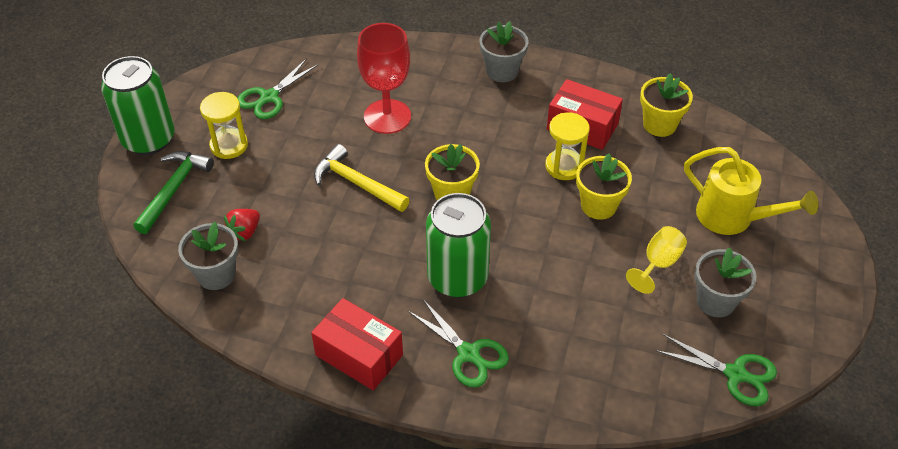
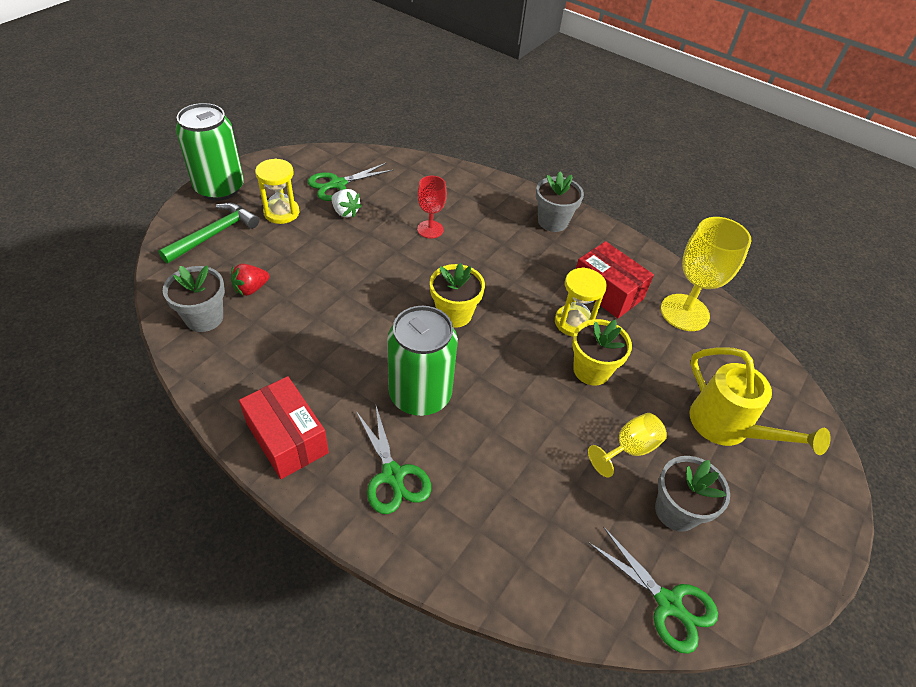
camera: 15 degrees right, 0 degrees up
yellow hammer [314,144,409,212] -> none
red goblet [357,23,411,134] -> red goblet [417,176,447,239], size x0.58
yellow flower pot [640,73,693,137] -> yellow goblet [661,217,752,331]
none -> white strawberry [331,189,362,218]

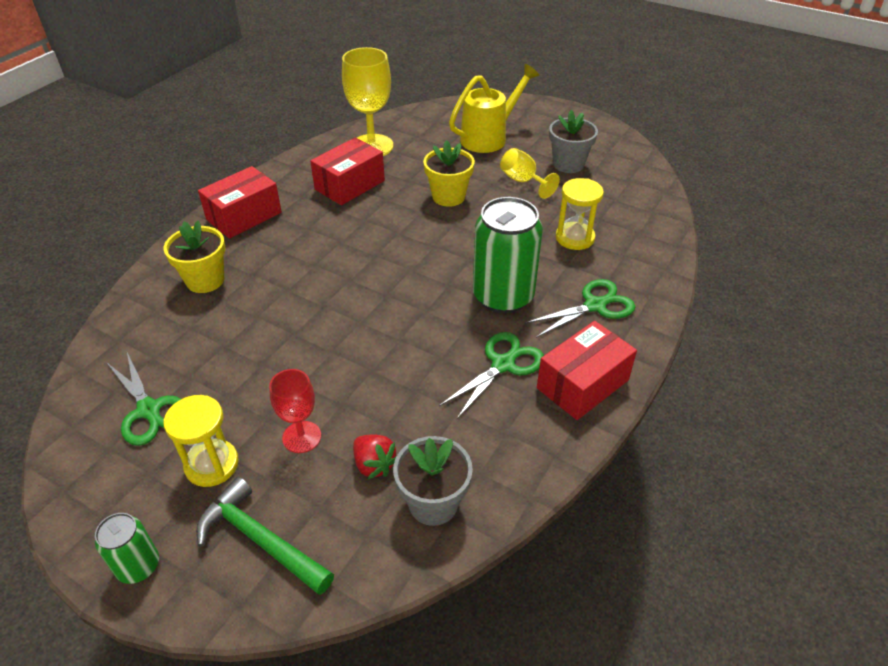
camera: 90 degrees left, 5 degrees down
green can [176,103,244,201] -> green can [95,513,159,584], size x0.51
white strawberry [331,189,362,218] -> none
red goblet [417,176,447,239] -> red goblet moved to [269,369,321,453]
yellow flower pot [430,263,485,328] -> yellow flower pot moved to [164,221,225,293]
grey flower pot [536,171,584,232] -> red box [198,166,282,239]
yellow hourglass [555,268,607,337] -> yellow hourglass moved to [556,178,604,250]
green scissors [589,527,718,654] -> green scissors moved to [439,332,544,419]

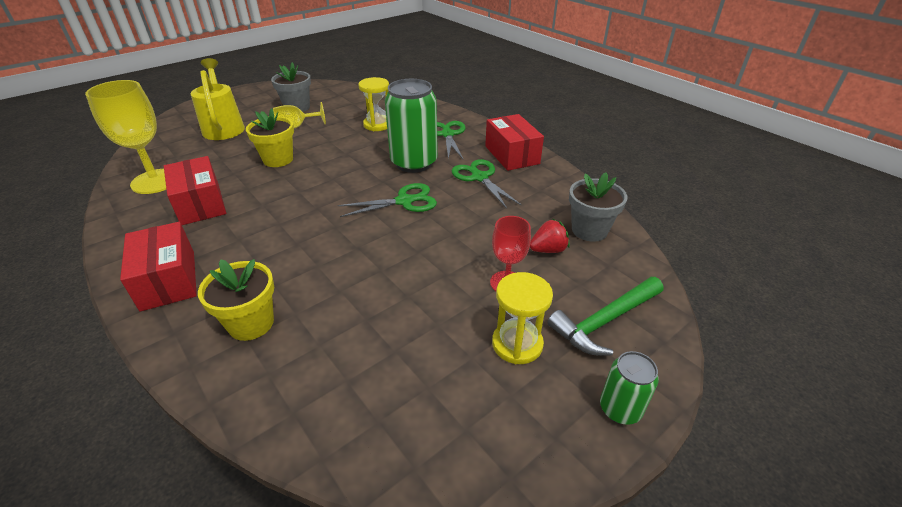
camera: 70 degrees left, 5 degrees down
green scissors [106,352,181,446] -> green scissors moved to [337,183,437,217]

